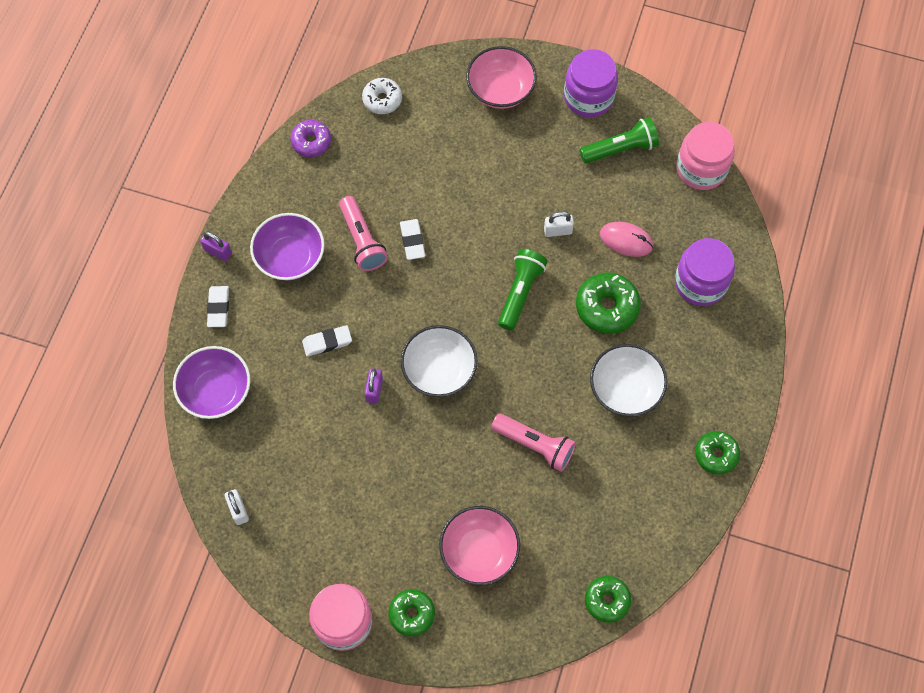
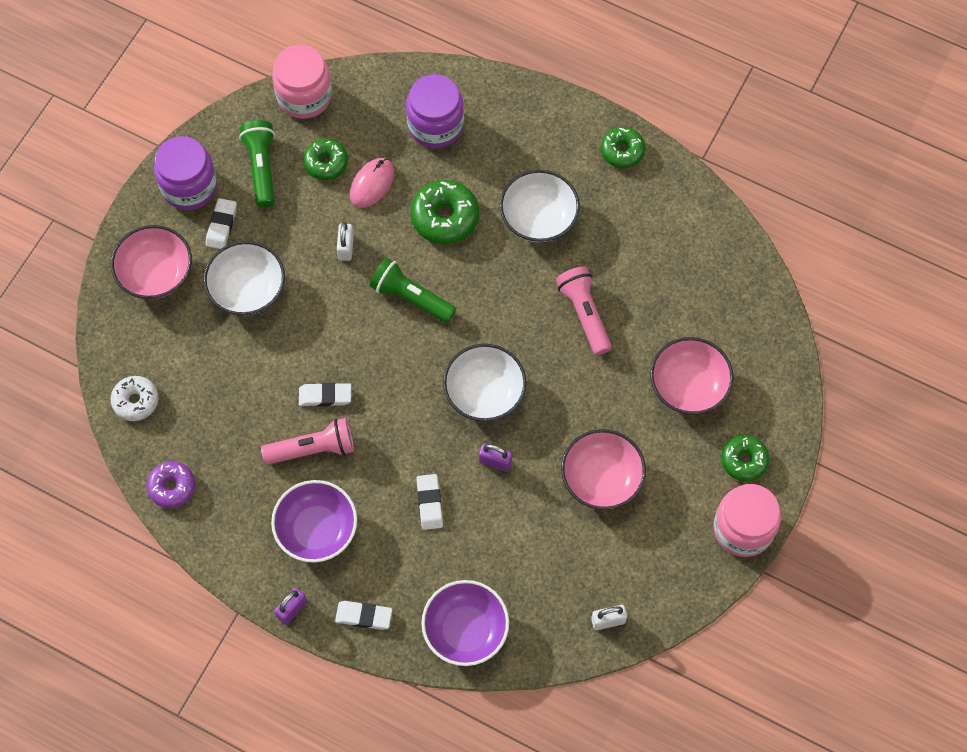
camera: 80 degrees left, 0 degrees up
pink flashlight [491,414,576,472] -> pink flashlight turned 60 degrees counterclockwise [556,266,612,355]
green donut [585,576,631,623] -> green donut moved to [303,139,348,180]
none -> white bowl [203,241,285,316]
none -> white eraser [206,198,237,249]
none -> pink bowl [561,429,646,510]

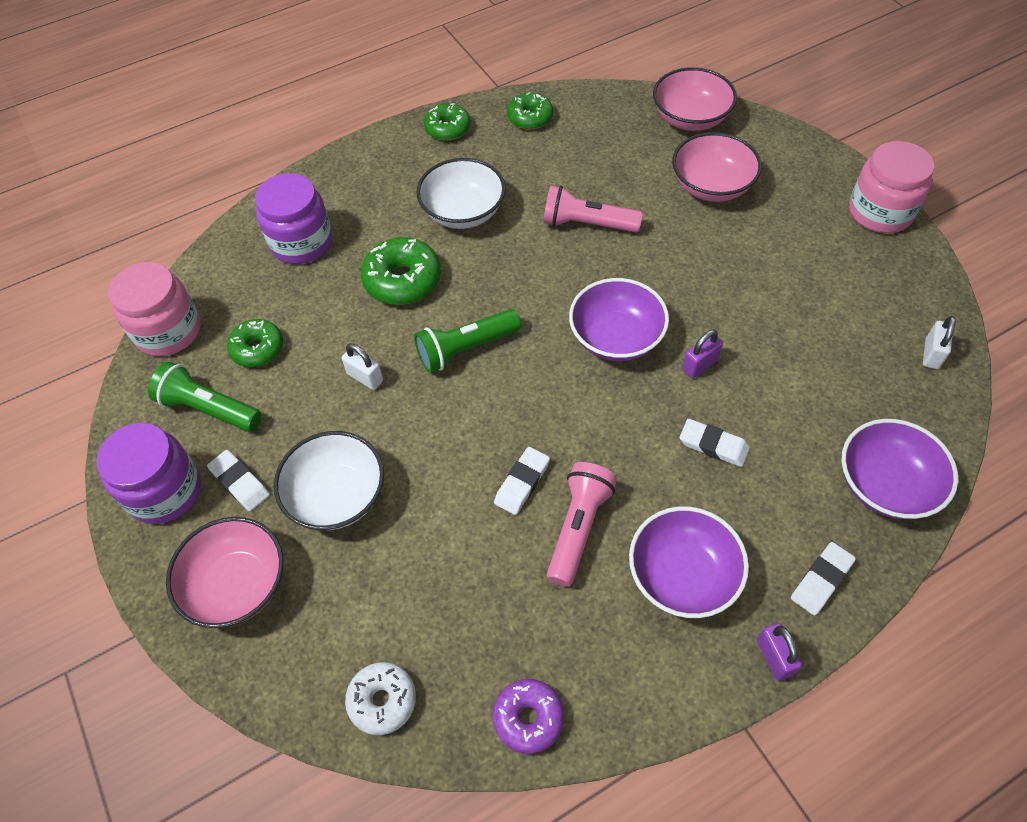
camera: 55 degrees left, 10 degrees down
pink mouse [350,158,394,208] -> none
white bowl [443,344,526,421] -> purple bowl [569,278,669,361]
pink bowl [561,429,646,510] -> pink bowl moved to [653,67,737,131]
green donut [721,435,770,481] -> green donut moved to [507,92,553,130]

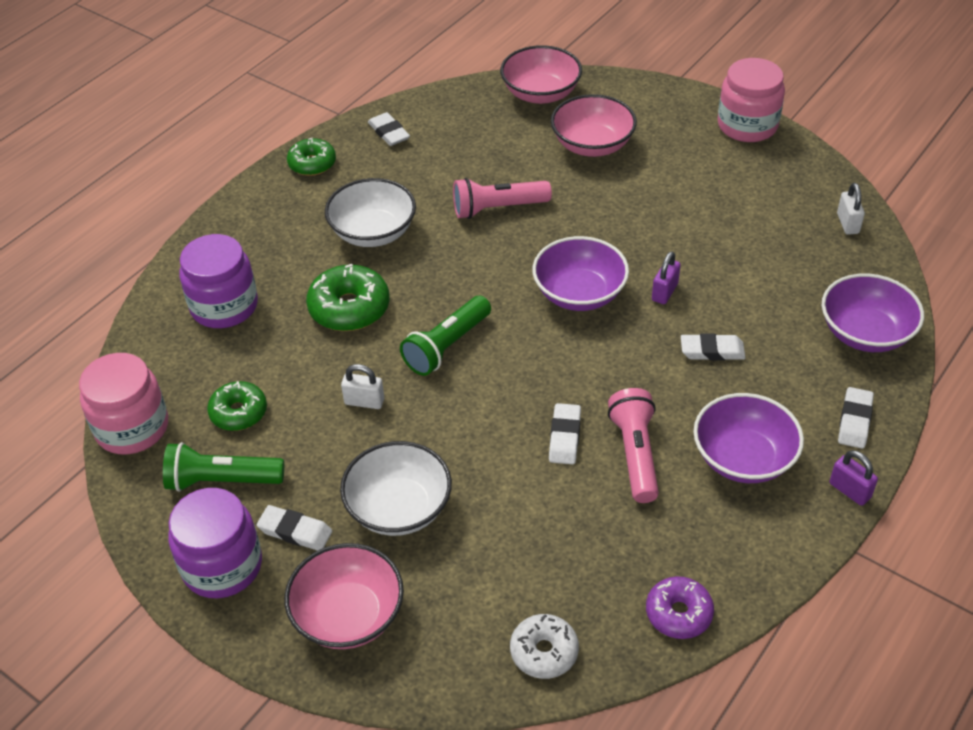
camera: 25 degrees left, 10 degrees down
green donut [507,92,553,130] -> white eraser [368,112,410,146]

